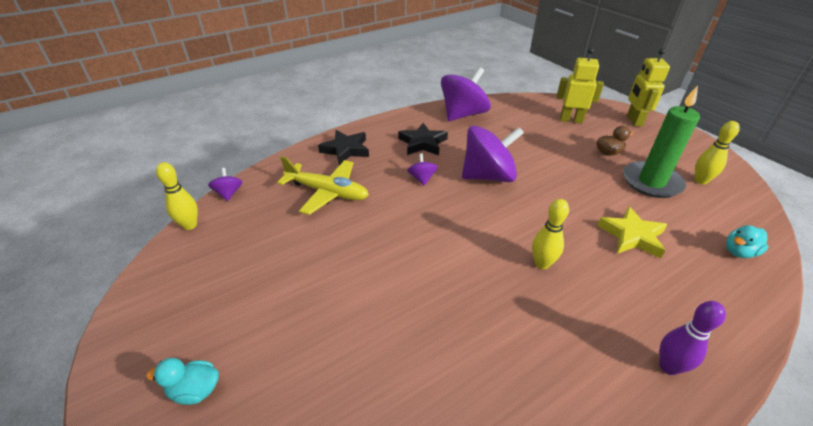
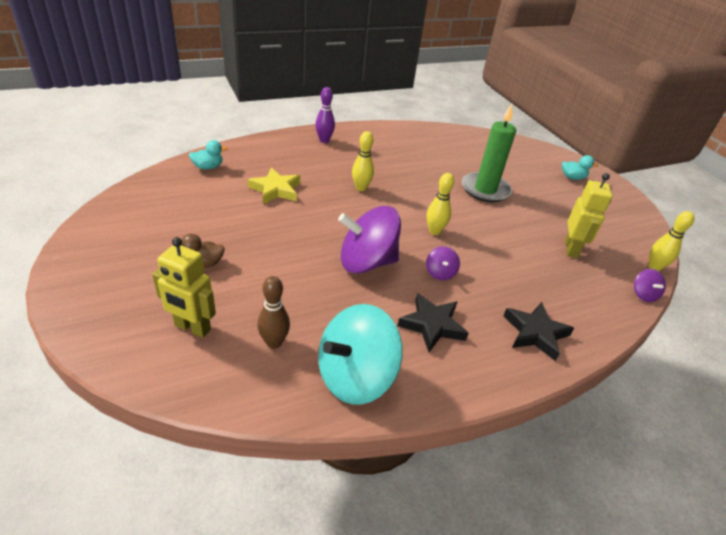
camera: 175 degrees left, 0 degrees up
yellow plane [277,156,369,215] -> none
purple spinning top [441,67,491,121] -> turquoise spinning top [318,304,403,405]
green candle [623,85,700,198] -> green candle moved to [462,104,516,203]
yellow robot [627,48,670,127] -> yellow robot moved to [565,173,613,258]
yellow bowling pin [695,121,740,185] -> yellow bowling pin moved to [427,173,454,235]
none -> brown bowling pin [257,276,290,349]

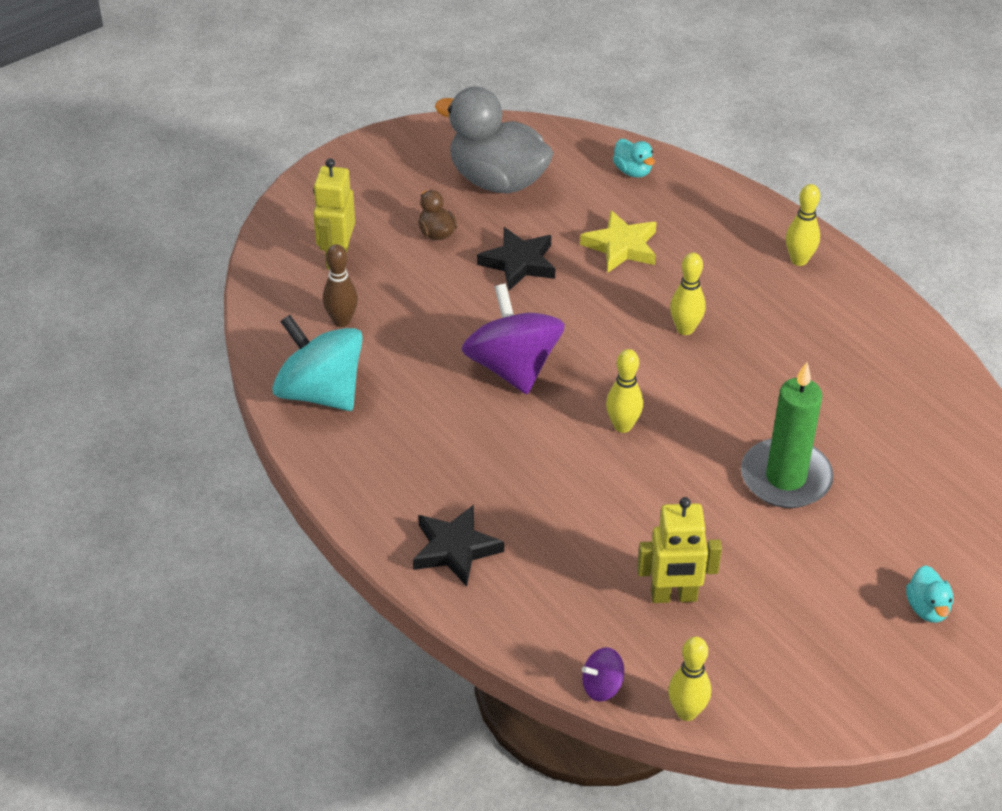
camera: 80 degrees right, 5 degrees up
purple bowling pin [315,87,335,143] -> yellow bowling pin [786,184,820,266]
black star [397,293,469,352] -> black star moved to [477,227,555,290]
purple spinning top [426,246,460,280] -> none
none -> grey duck [435,87,554,194]

